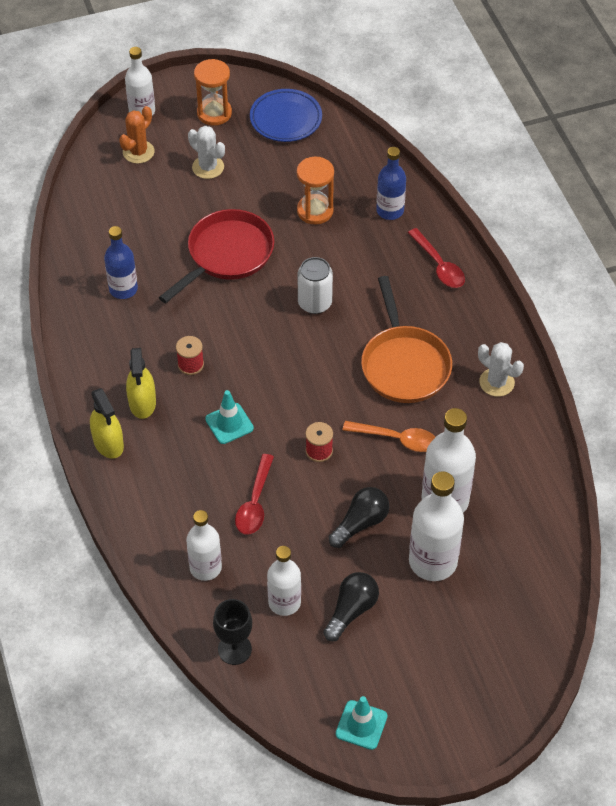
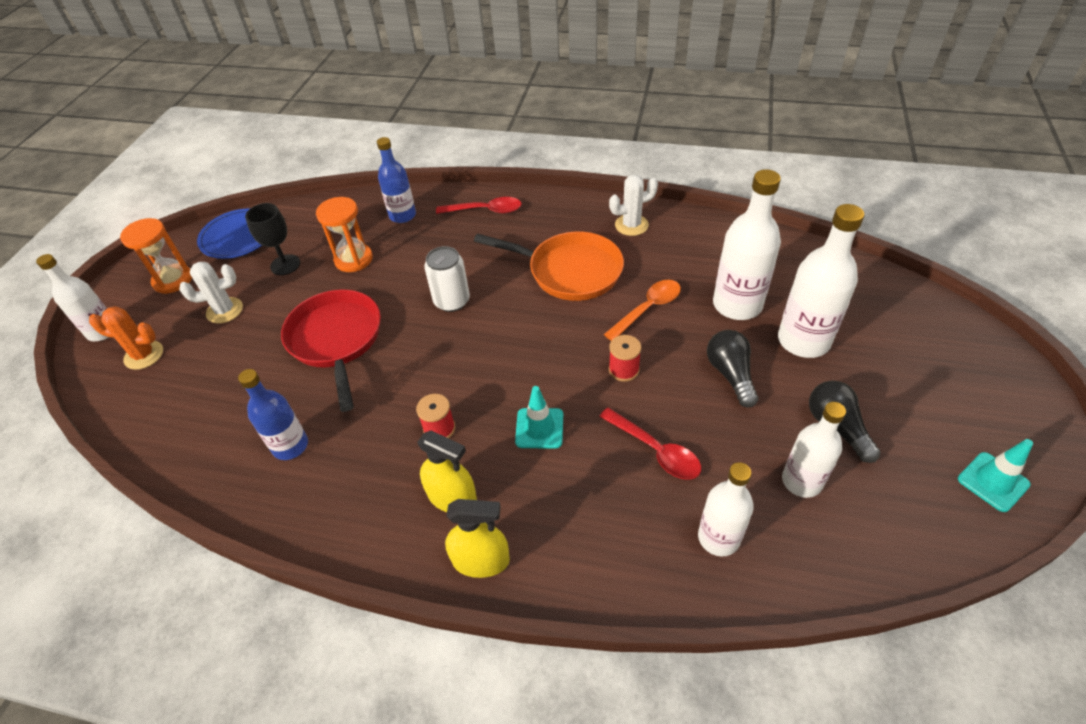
camera: 55 degrees left, 5 degrees down
orange cactus [119,106,155,164] -> orange cactus turned 60 degrees counterclockwise [89,306,163,370]
black goblet [213,599,252,665] -> black goblet moved to [245,203,300,275]

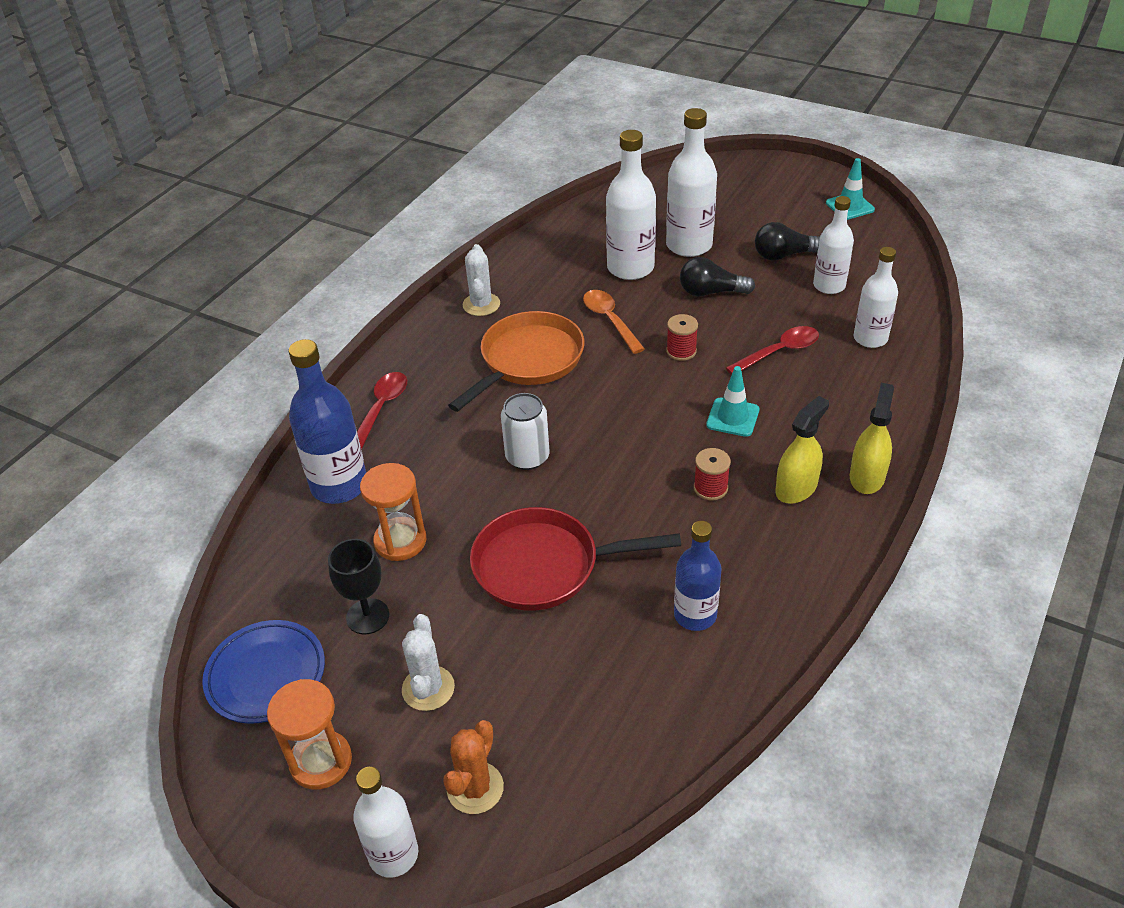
camera: 75 degrees left, 5 degrees down
blue bottle [377,137,416,223] -> blue bottle [289,339,366,504], size x1.52

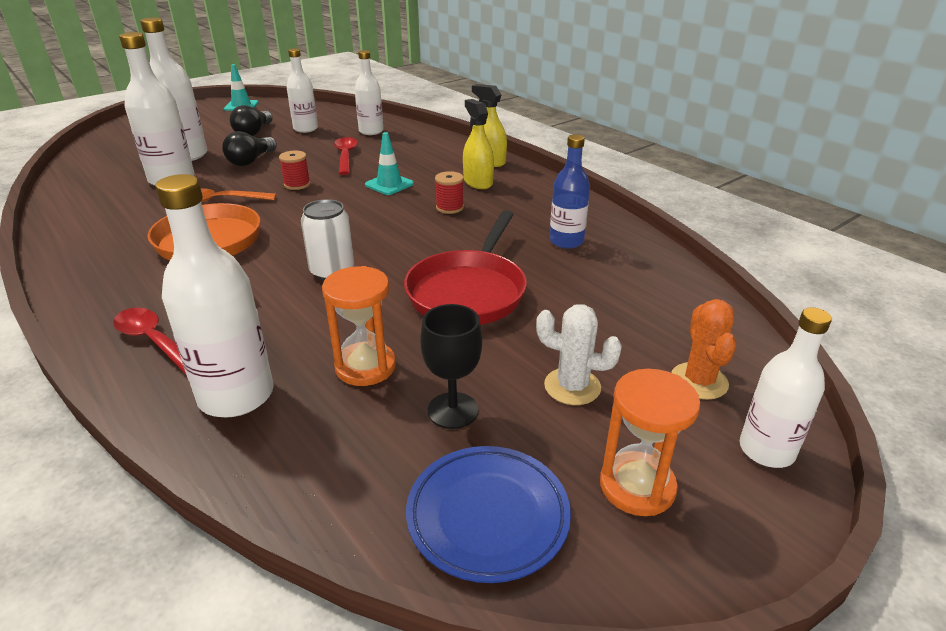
camera: 70 degrees left, 10 degrees down
blue bottle [289,339,366,504] -> white bottle [155,174,274,417]
orange cactus [443,720,504,814] -> orange cactus turned 45 degrees clockwise [671,299,736,400]
white cactus [463,244,500,316] -> none

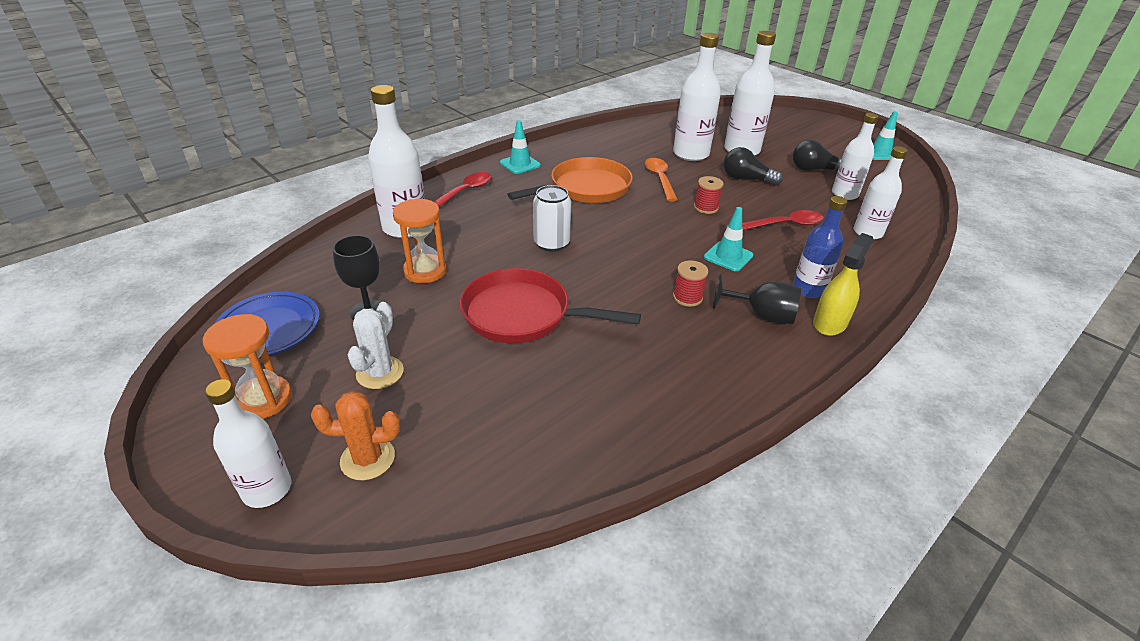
camera: 85 degrees right, 5 degrees up
yellow spray bottle [463,99,494,189] -> black goblet [713,274,801,324]
blue bottle [549,134,590,249] -> blue bottle moved to [793,196,847,298]
none -> turquoise traffic cone [500,120,540,174]

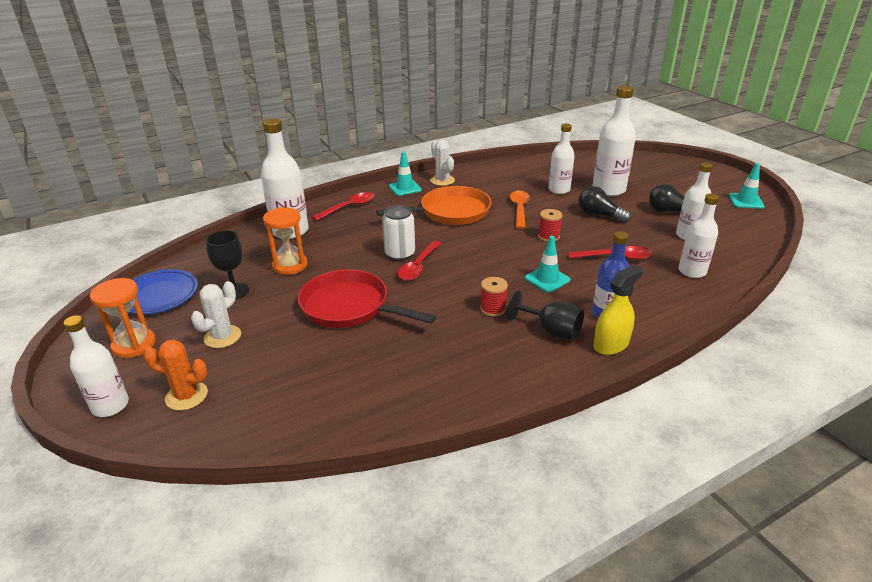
camera: 15 degrees right, 5 degrees down
white bottle [673,33,721,161] -> white bottle [549,124,575,194], size x0.66
none -> red spoon [397,241,441,281]
none -> white cactus [430,140,455,186]

